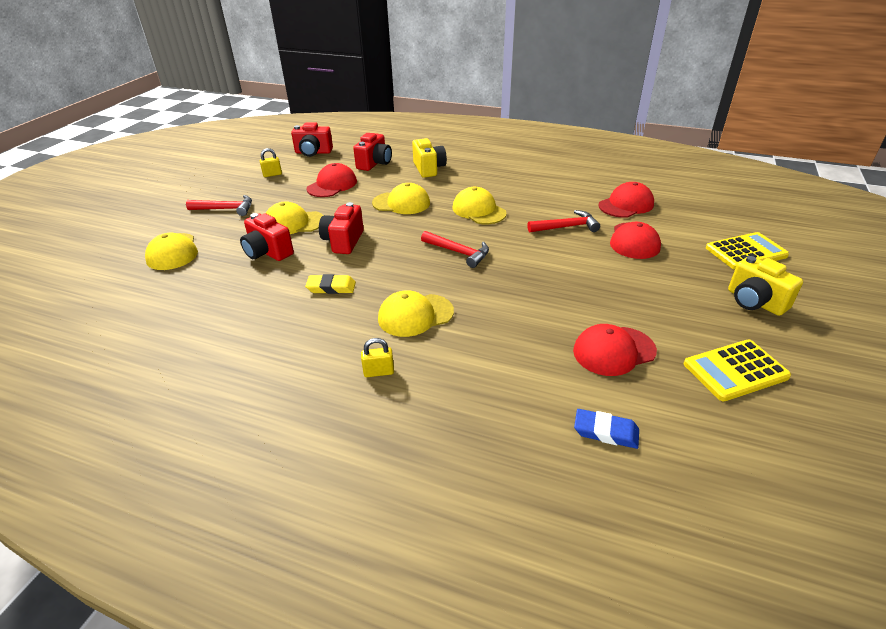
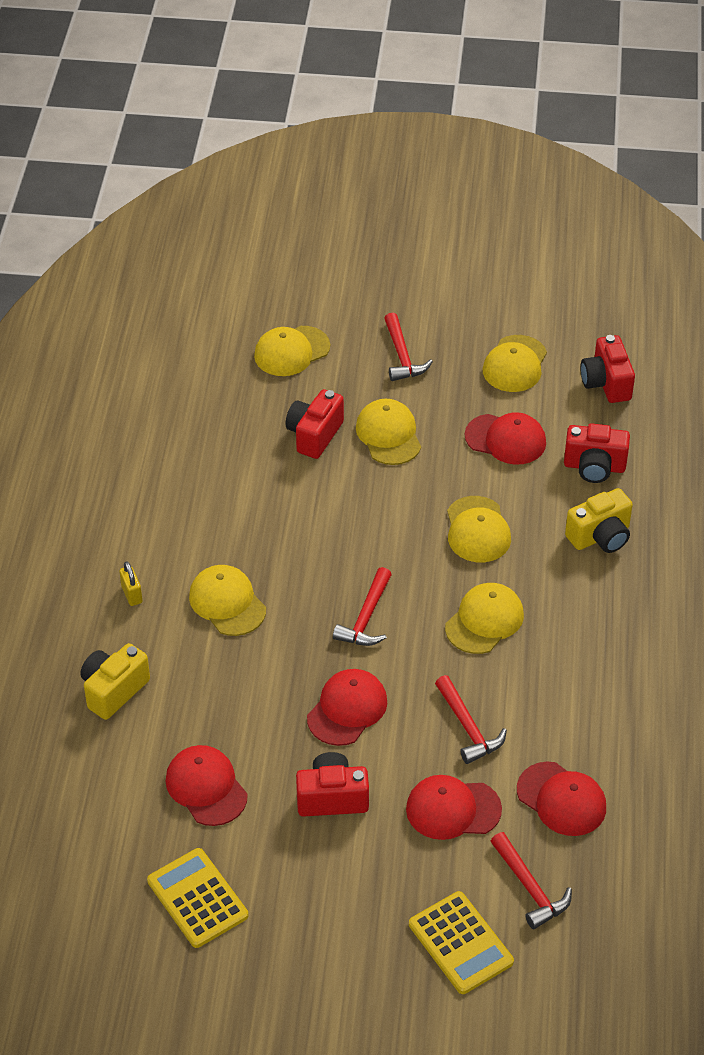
camera: 75 degrees right, 10 degrees up
yellow padlock [260,148,282,177] -> yellow cap [482,335,547,392]
yellow eraser [305,274,356,294] -> none
red camera [319,202,364,254] -> red camera moved to [296,752,369,817]
blue eraser [574,409,639,449] -> none
yellow camera [728,256,803,316] -> yellow camera moved to [80,643,150,720]
none -> red cap [307,669,388,746]
none -> red hammer [491,832,572,929]

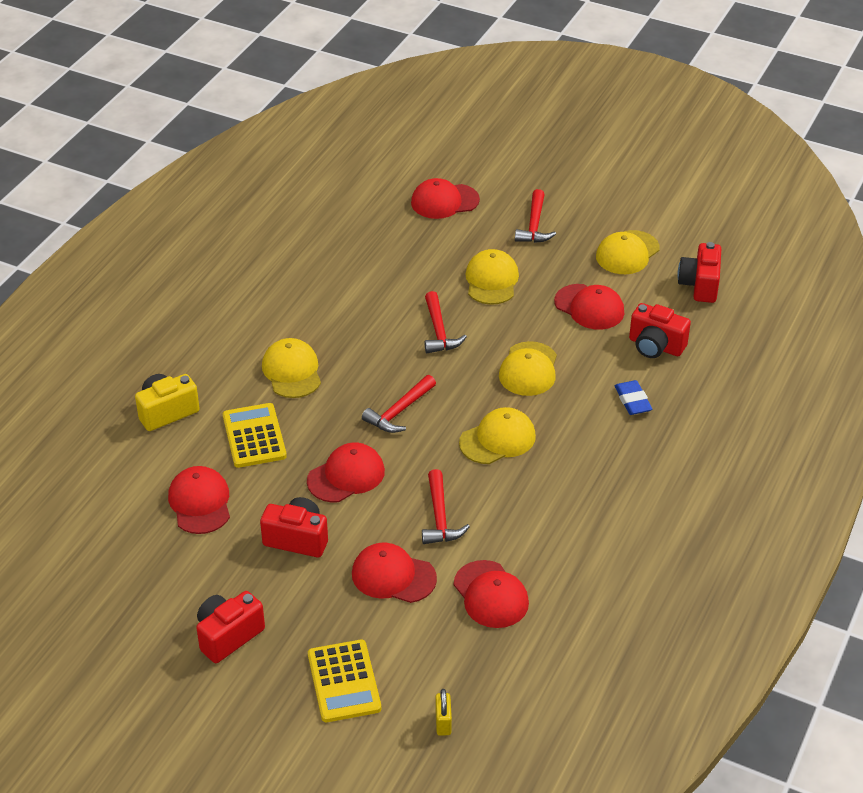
camera: 20 degrees right, 5 degrees down
yellow padlock [119,561,142,606] -> yellow padlock moved to [435,689,452,736]
yellow calculator [147,848,248,948] -> yellow calculator moved to [223,403,287,468]
yellow cap [254,326,330,376] -> red cap [411,178,480,219]
red camera [285,389,344,459] -> red camera moved to [196,591,265,663]
red hammer [491,832,572,929] -> red hammer moved to [425,291,467,353]
yellow camera [565,488,633,553] -> blue eraser [615,380,652,415]

